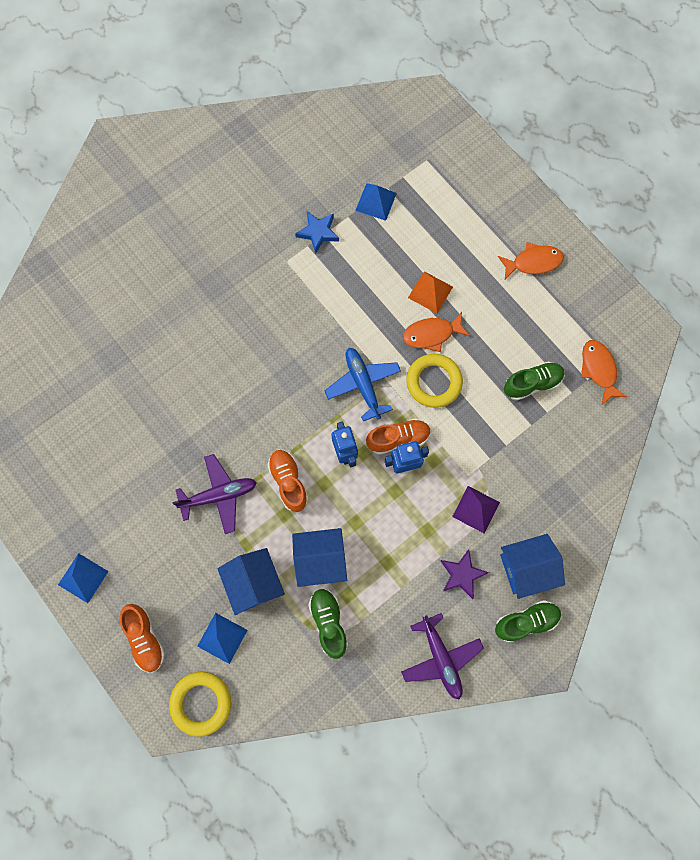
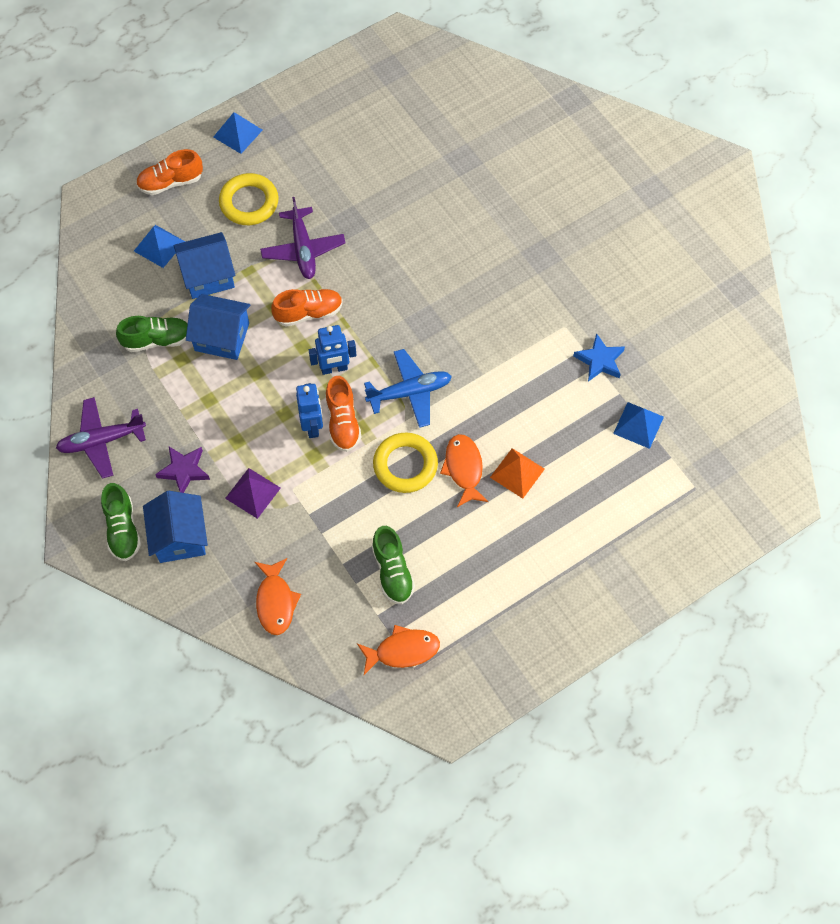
camera: 95 degrees right, 10 degrees down
yellow ring [169,671,231,737] -> yellow ring moved to [219,173,279,225]
blue house [292,528,347,587] -> blue house turned 75 degrees counterclockwise [186,294,251,360]
orange fish [498,242,564,280] -> orange fish moved to [255,558,301,635]

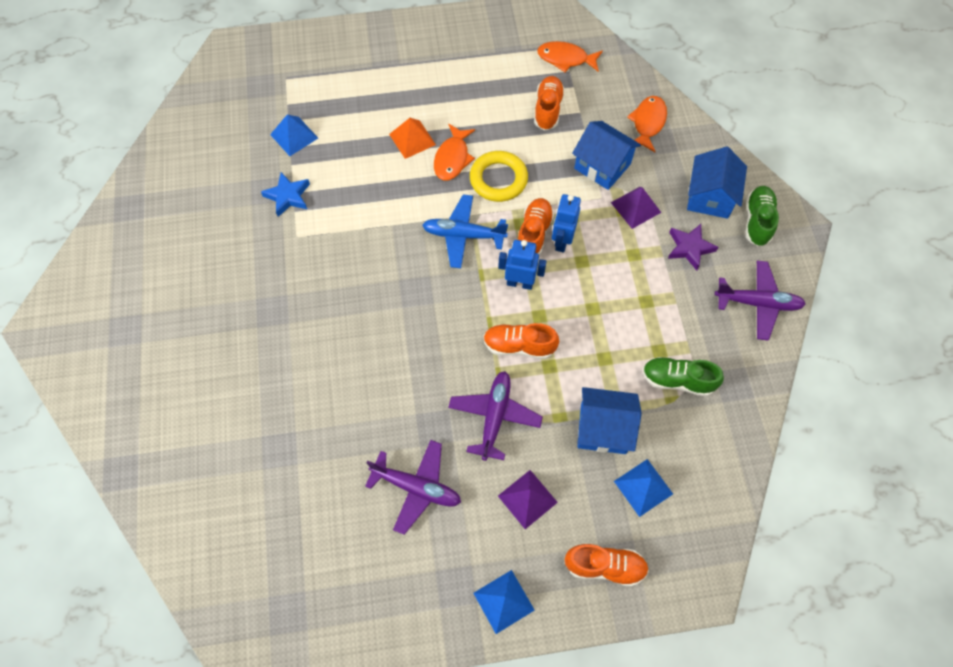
camera: 155 degrees left, 0 degrees up
blue house [186,294,251,360] -> blue house moved to [572,121,641,190]
yellow ring [219,173,279,225] -> purple pyramid [498,470,558,529]
green shoe [372,526,415,604] -> orange shoe [534,76,565,130]
none -> purple plane [365,440,461,535]

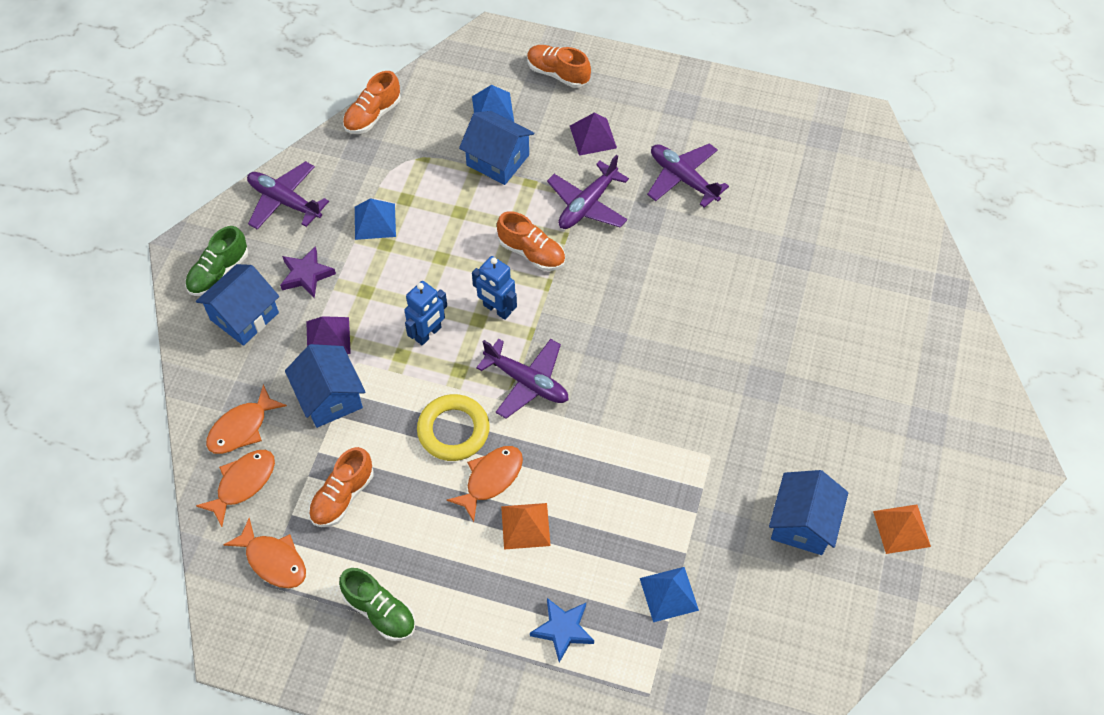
camera: 155 degrees left, 5 degrees down
blue star [261,172,310,217] -> blue star moved to [530,598,594,663]
blue plane [422,194,508,268] -> purple plane [476,339,569,419]
blue pyramid [473,570,535,634] -> blue pyramid moved to [355,198,396,240]
orange shoe [518,198,554,255] -> orange shoe moved to [343,71,401,134]
green shoe [643,357,724,397] -> green shoe moved to [339,568,415,641]
none -> orange fish [196,450,275,527]
none -> blue house [769,470,848,555]
none -> orange pyramid [873,504,931,554]

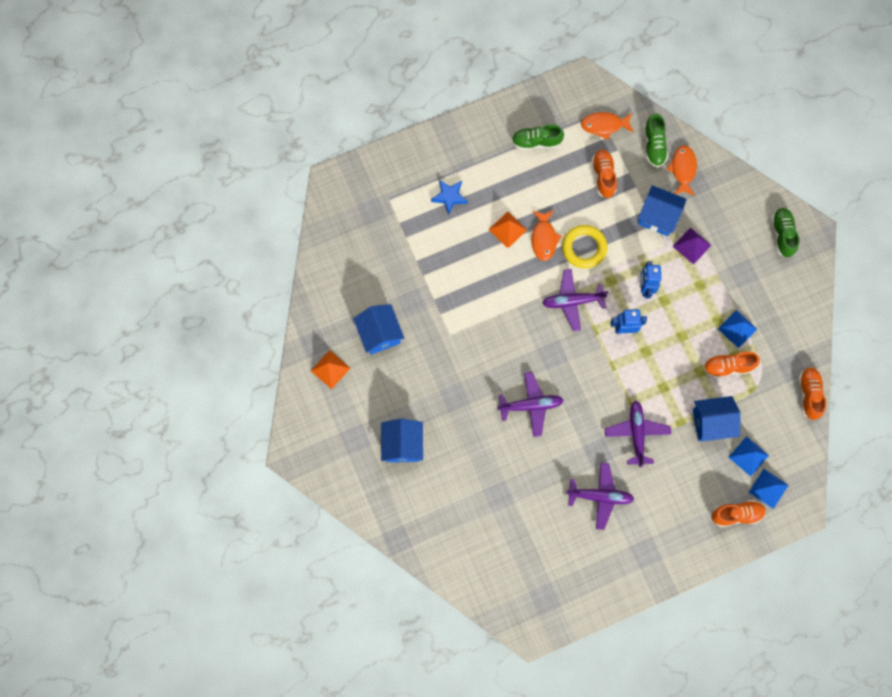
camera: 140 degrees right, 15 degrees up
blue house [196,264,279,346] -> blue house moved to [381,419,423,462]
orange fish [196,450,275,527] -> green shoe [644,113,668,167]
purple plane [247,161,329,230] -> purple plane moved to [498,372,564,437]
purple star [280,246,336,298] -> none
orange shoe [497,211,565,271] -> orange shoe moved to [703,351,760,379]
purple pyramid [570,113,617,156] -> none
blue pyramid [640,567,699,622] -> blue pyramid moved to [749,469,789,509]

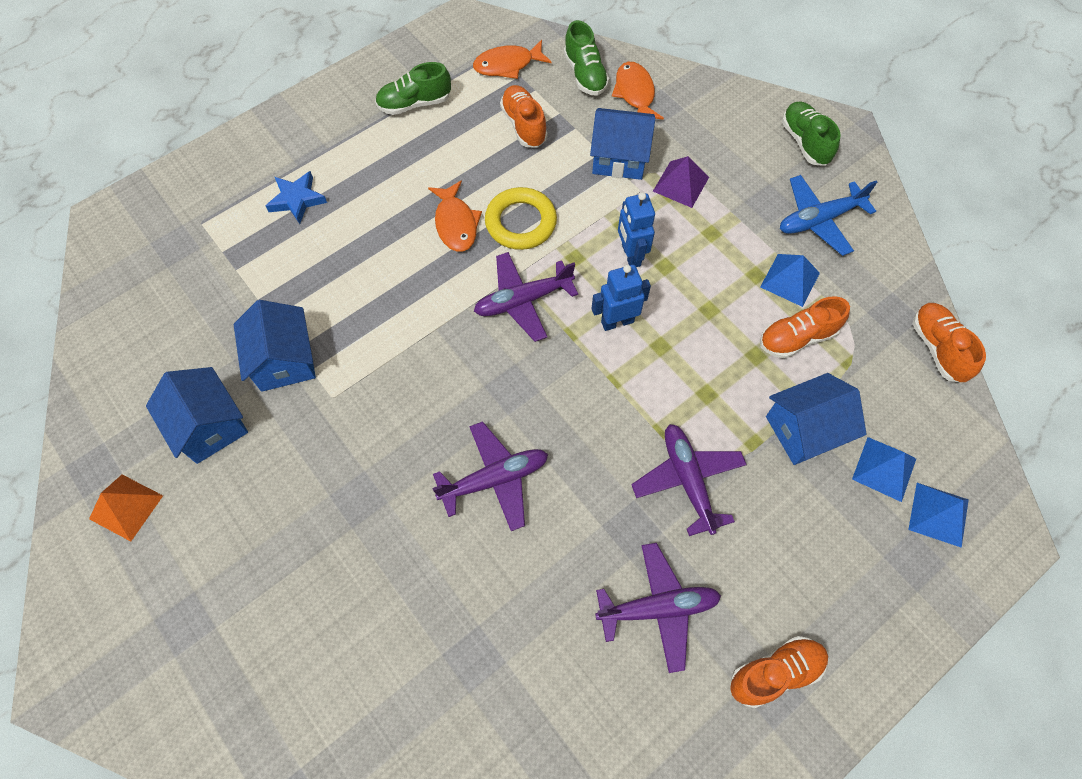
camera: 15 degrees left, 10 degrees down
blue house [381,419,423,462] -> blue house moved to [234,300,316,392]
orange pyramid [488,212,527,248] -> none
orange shoe [711,500,766,527] -> orange shoe moved to [730,636,828,708]
none -> blue plane [780,175,877,256]

